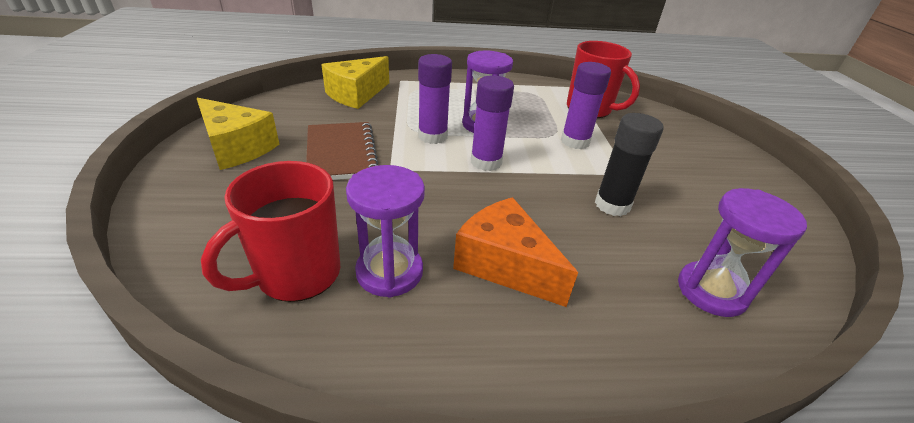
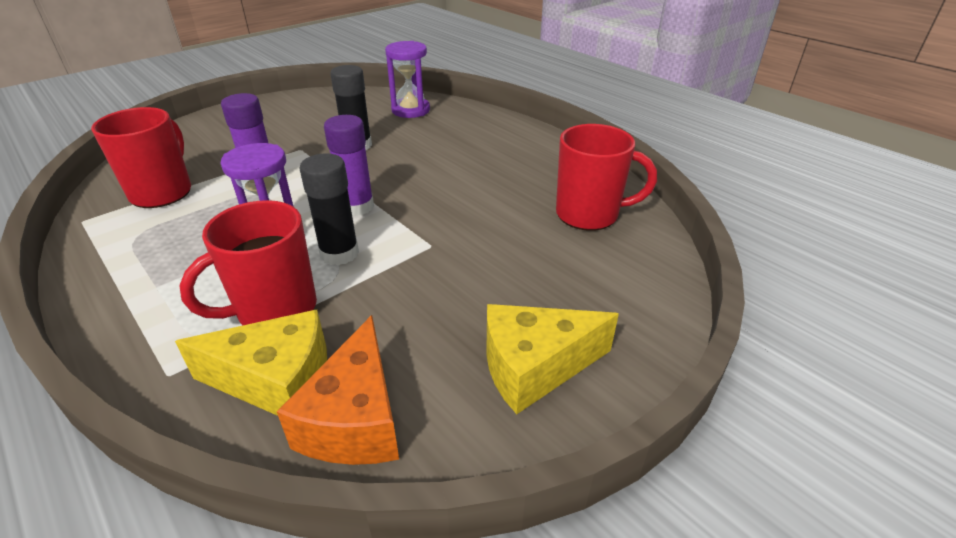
camera: 125 degrees left, 0 degrees up
yellow cheese [197,98,279,170] -> yellow cheese turned 105 degrees counterclockwise [486,304,619,414]
brown notebook [306,122,379,180] -> none
purple hourglass [346,165,425,298] -> none
purple glue stick [418,54,452,144] -> black glue stick [299,153,359,265]
orange cheese [453,197,578,307] -> orange cheese moved to [277,315,399,465]
none -> red mug [179,200,317,325]

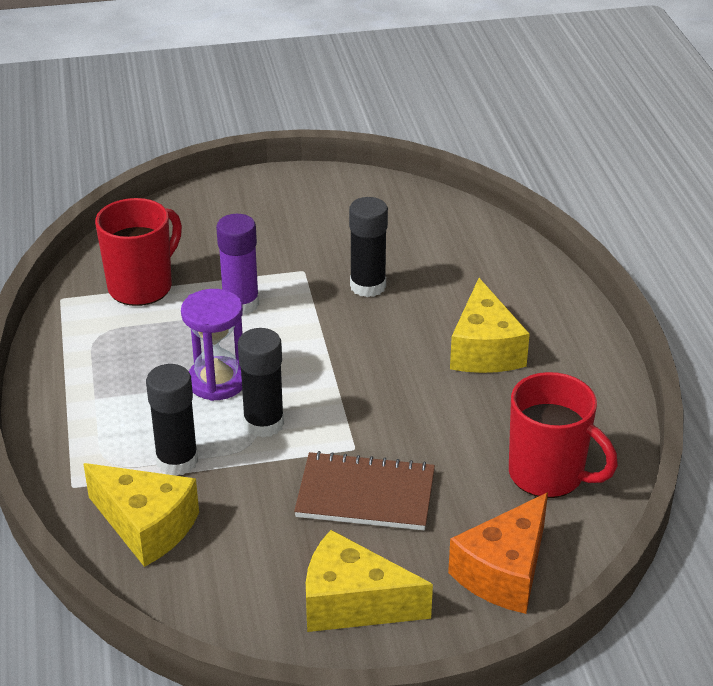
camera: 30 degrees right, 0 degrees up
red mug [179,200,317,325] -> black glue stick [146,364,198,476]
orange cheese [277,315,399,465] -> orange cheese moved to [448,492,548,614]
purple glue stick [324,115,374,216] -> none
purple hourglass [385,41,430,118] -> none
none -> brown notebook [294,451,435,530]
none -> yellow cheese [450,278,530,373]

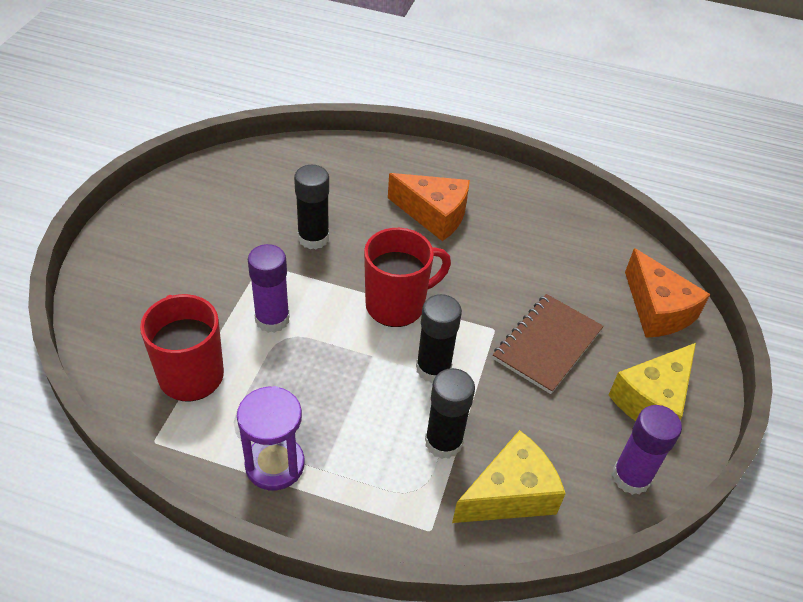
camera: 65 degrees left, 10 degrees up
purple hourglass [181,289,243,401] -> purple hourglass moved to [237,386,305,490]
yellow cheese [450,278,530,373] -> orange cheese [388,173,470,241]
red mug [509,372,618,498] -> red mug moved to [364,228,451,327]
none -> purple glue stick [612,405,682,495]

